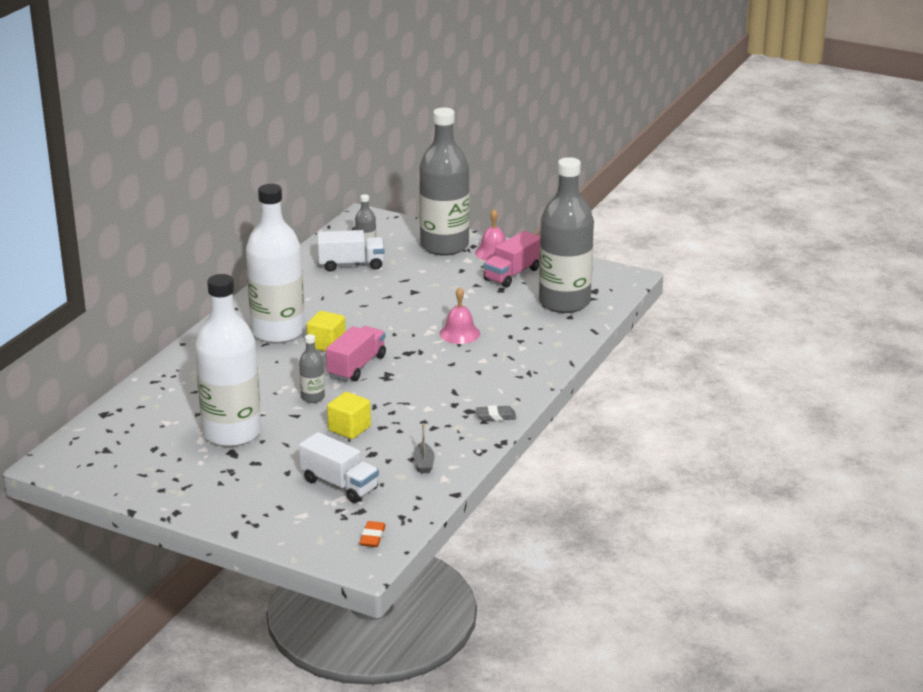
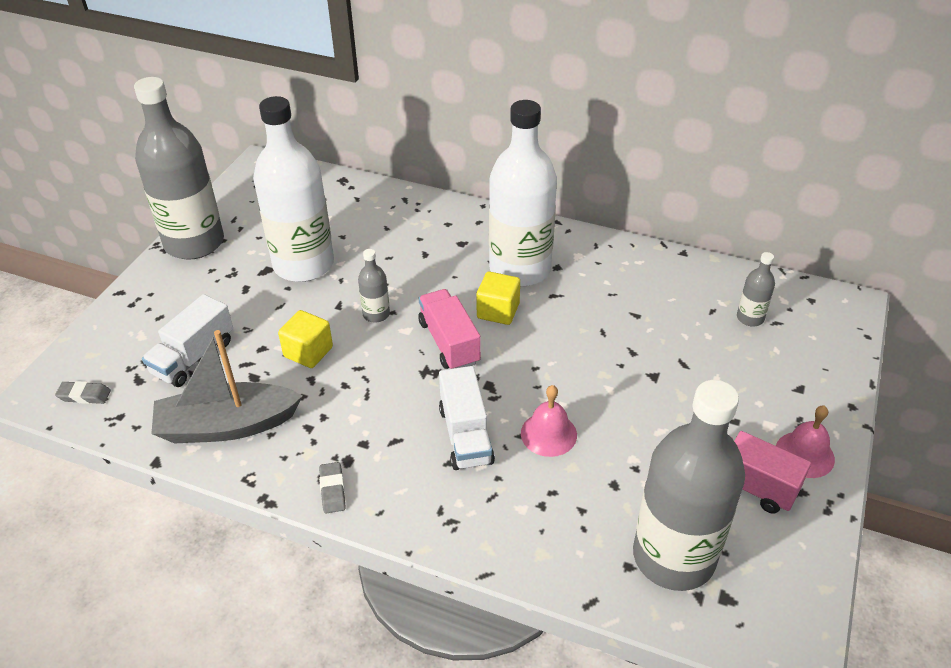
camera: 85 degrees right, 15 degrees up
white truck [317,230,385,272] -> white truck moved to [439,366,495,470]
pink truck [326,326,386,381] -> pink truck turned 135 degrees counterclockwise [418,289,481,369]
orange eraser [360,521,386,547] -> grey eraser [55,381,111,404]
grey boat [413,424,435,474] -> grey boat [151,330,303,443], size x2.47
grey bottle [419,108,469,256] -> grey bottle moved to [134,77,224,260]

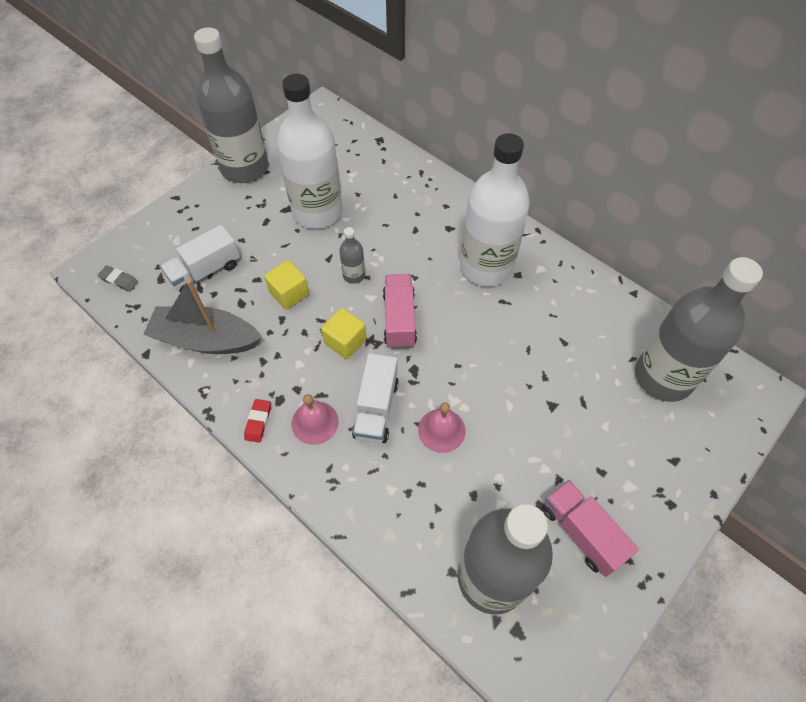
camera: 20 degrees right, 15 degrees up
grey eraser [319,462,346,513] -> red eraser [244,399,271,443]
yellow cube [476,272,520,325] -> yellow cube moved to [321,308,366,359]
grey bottle [737,252,775,326] -> grey bottle [635,257,763,402], size x2.39
pink bell [776,406,835,478] -> pink bell moved to [291,394,339,445]

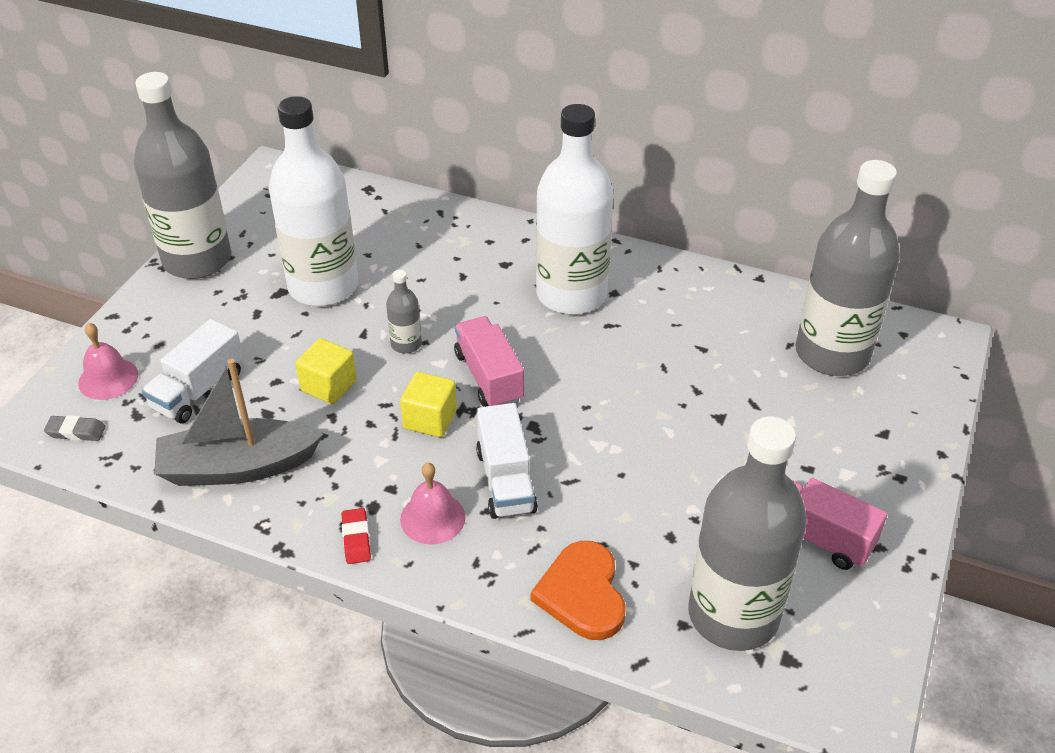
camera: 20 degrees left, 15 degrees down
pink bell [418,402,466,453] -> pink bell moved to [78,323,138,400]
none -> orange heart [531,541,626,640]

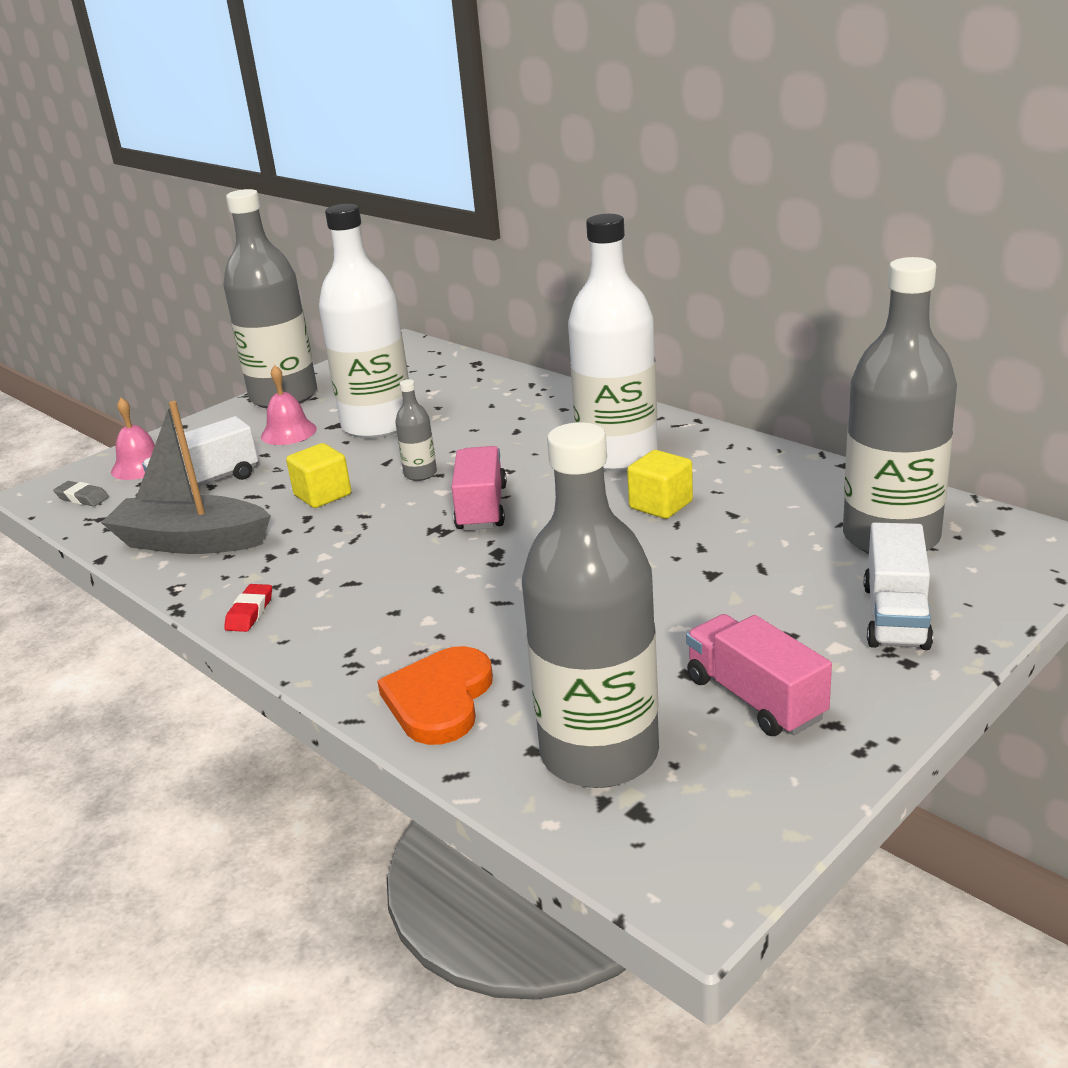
camera: 25 degrees right, 15 degrees down
yellow cube [400,372,457,437] -> yellow cube moved to [627,450,693,519]
pink bell [400,463,466,545] -> pink bell moved to [261,365,317,445]
white truck [476,403,538,519] -> white truck moved to [864,522,933,650]

